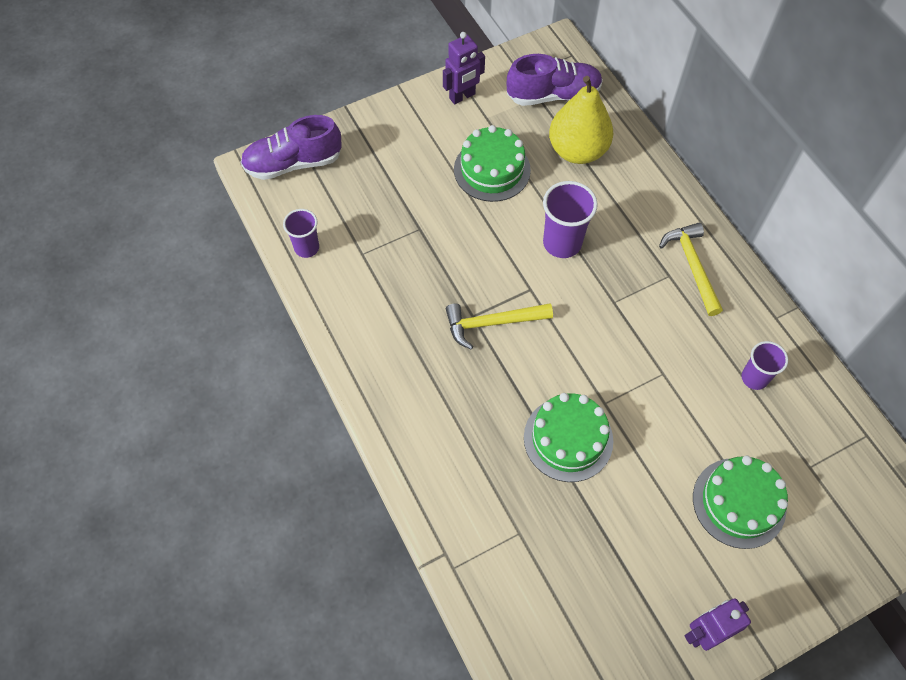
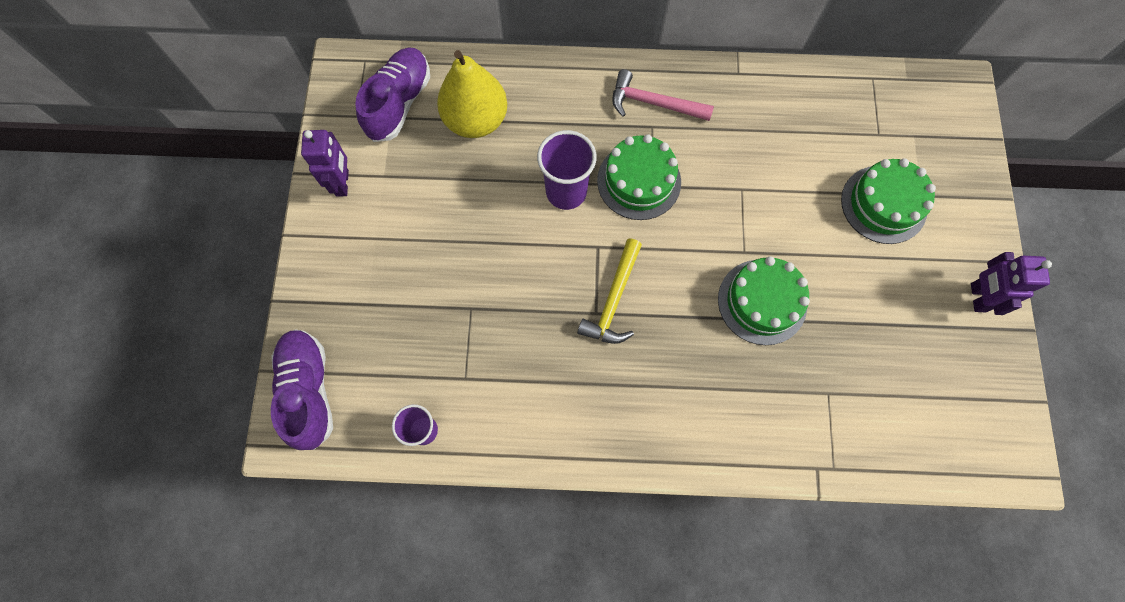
camera: 60 degrees left, 10 degrees up
purple shoe [240,115,342,180] -> purple shoe turned 150 degrees clockwise [271,329,333,450]
green cake [454,125,531,202] -> green cake moved to [597,134,681,220]
yellow hammer [659,223,723,316] -> pink hammer [612,69,714,121]
purple cup [741,341,788,390] -> none

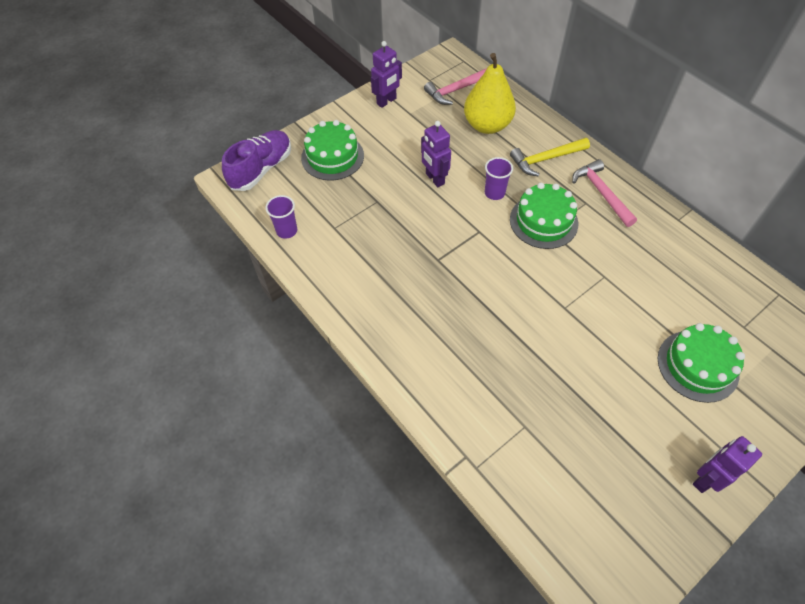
camera: 50 degrees right, 15 degrees down
purple shoe [355,48,430,142] -> pink hammer [424,68,487,105]
purple cup [537,130,597,210] -> purple cup [485,157,513,200], size x0.64
yellow hammer [577,239,642,344] -> yellow hammer moved to [510,138,590,177]
green cake [718,256,810,345] -> green cake moved to [301,120,364,181]
none -> purple robot [421,121,451,187]

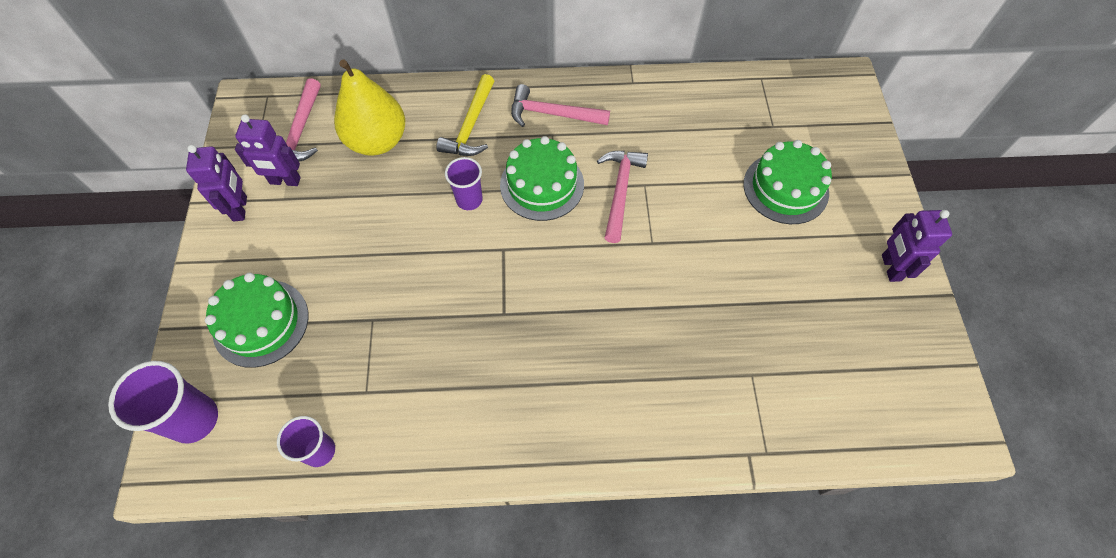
camera: 55 degrees left, 5 degrees up
purple shoe [222,130,291,191] -> purple cup [108,361,218,444]
purple robot [421,121,451,187] -> purple robot moved to [235,114,301,186]
none -> pink hammer [597,151,648,243]

